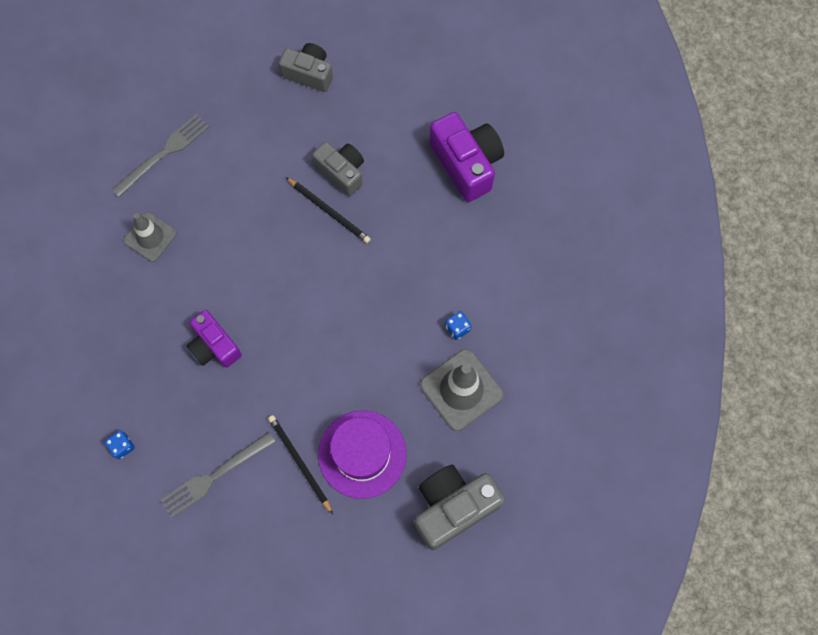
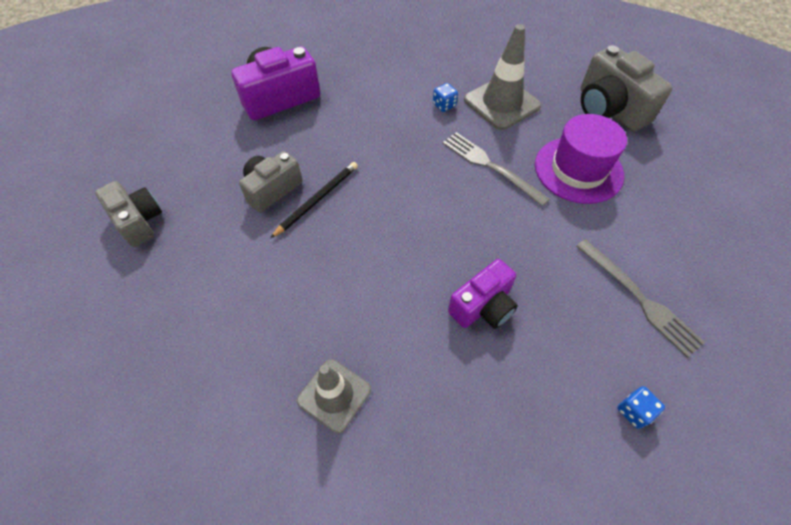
camera: 90 degrees left, 15 degrees down
grey fork [111,114,209,197] -> grey fork moved to [443,132,550,206]
black pencil [268,415,333,514] -> none
grey camera [279,43,333,92] -> grey camera turned 120 degrees clockwise [95,181,162,247]

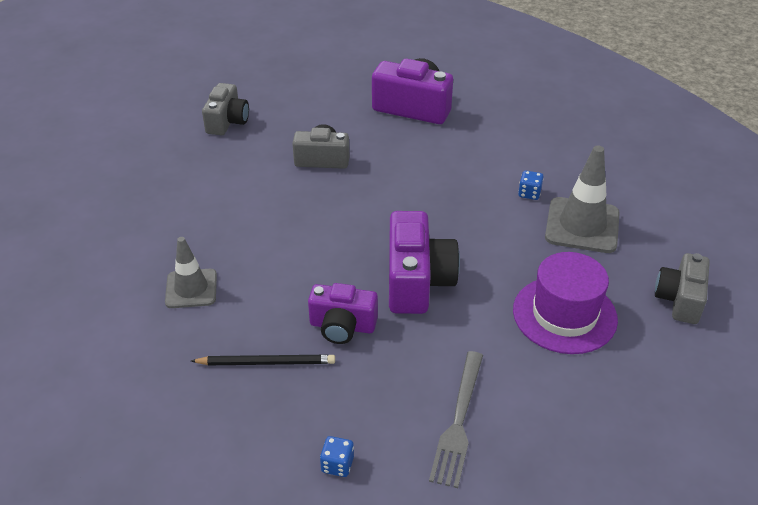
camera: 50 degrees right, 15 degrees down
black pencil [271,162,358,238] -> black pencil moved to [191,355,335,365]
grey fork [443,132,550,206] -> none
grey camera [580,45,673,131] -> grey camera [655,253,710,324], size x0.66
none -> purple camera [389,211,460,314]

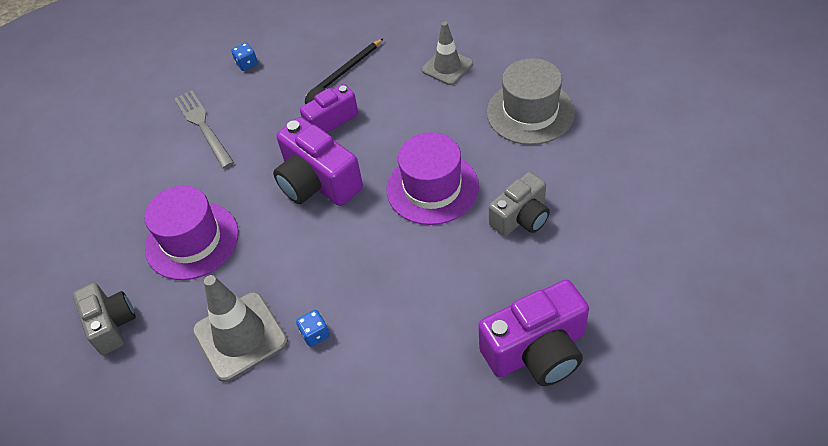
camera: 140 degrees right, 10 degrees up
grey camera [202,83,249,135] -> none
none -> purple hat [387,132,479,225]
none -> grey hat [487,58,575,145]

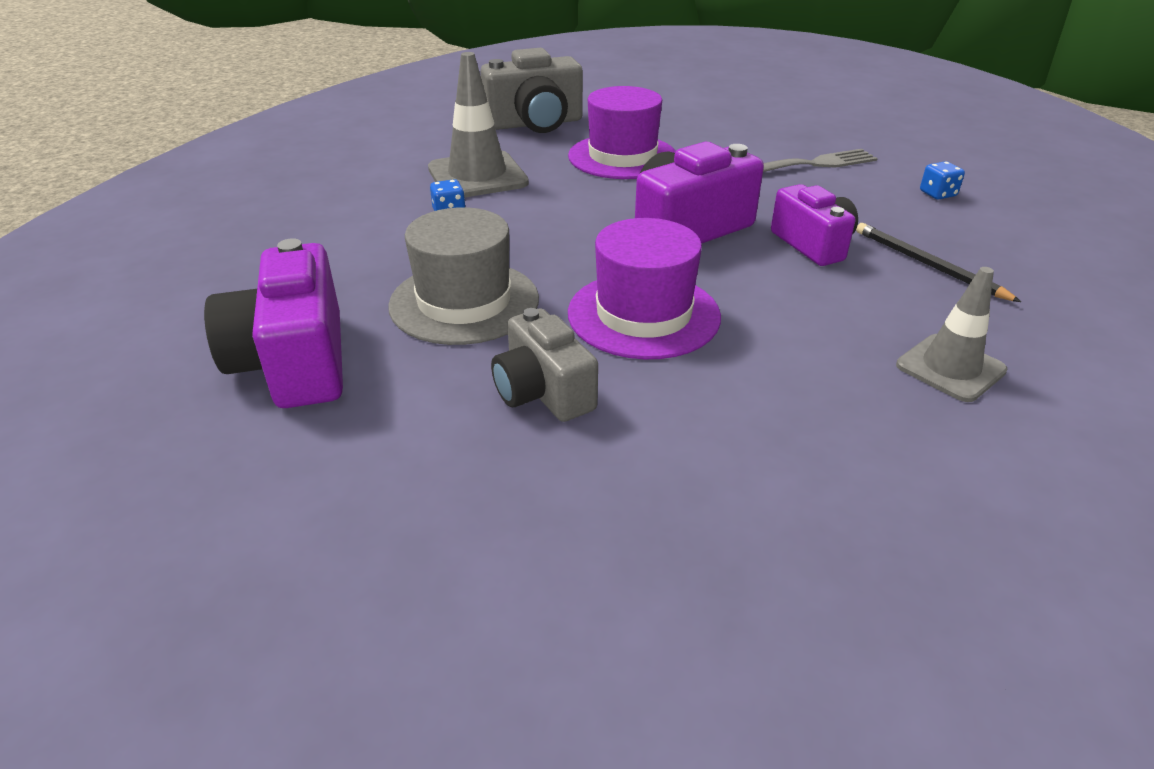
camera: 95 degrees right, 15 degrees down
grey camera [73,283,136,355] -> grey camera [480,48,583,133], size x1.52
grey hat [487,58,575,145] -> grey hat moved to [388,207,539,345]

